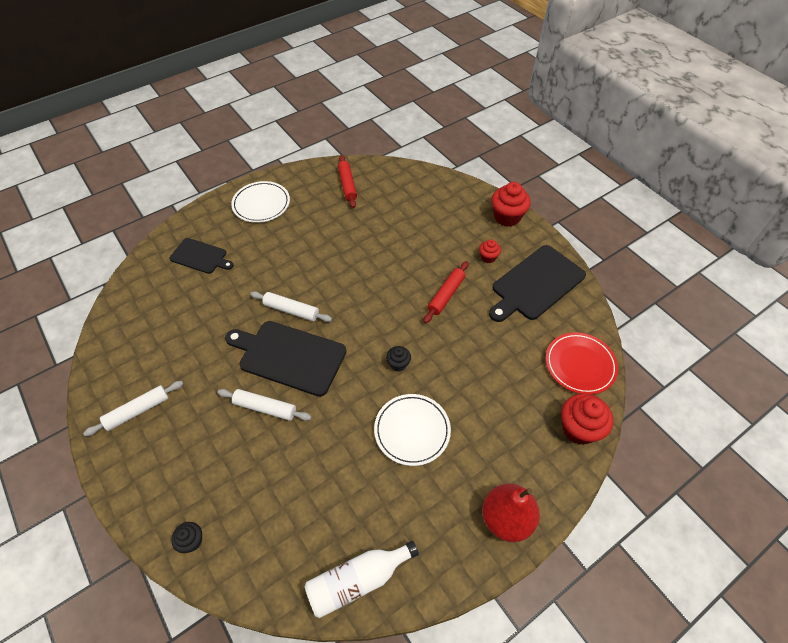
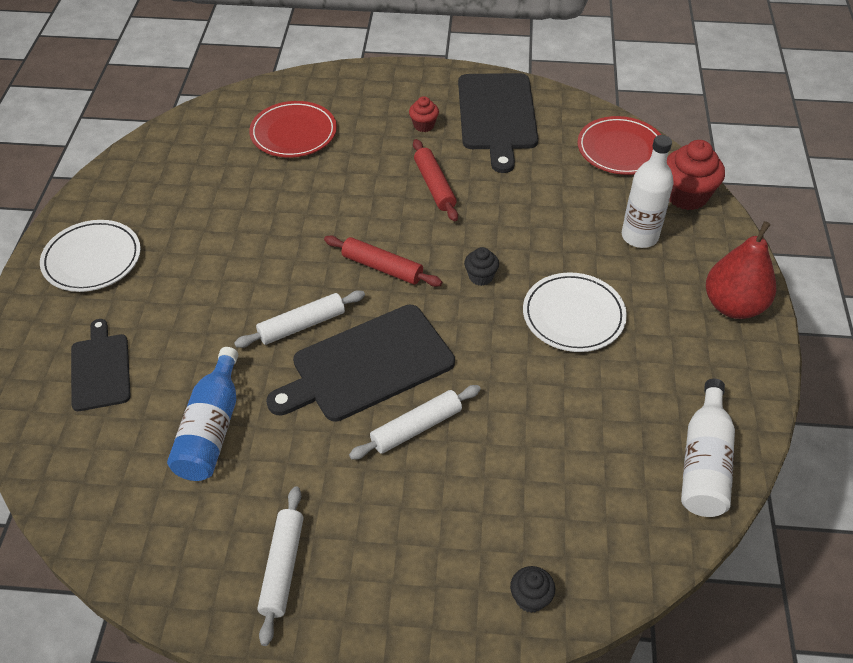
camera: 50 degrees left, 5 degrees down
black cutting board [169,238,234,274] -> black cutting board turned 75 degrees counterclockwise [71,319,131,411]
red rolling pin [338,155,357,208] -> red rolling pin moved to [324,235,442,287]
red cupcake [491,182,531,227] -> none
none -> blue bottle [167,347,238,481]
none -> red plate [249,101,337,158]
none -> white bottle [622,135,674,248]

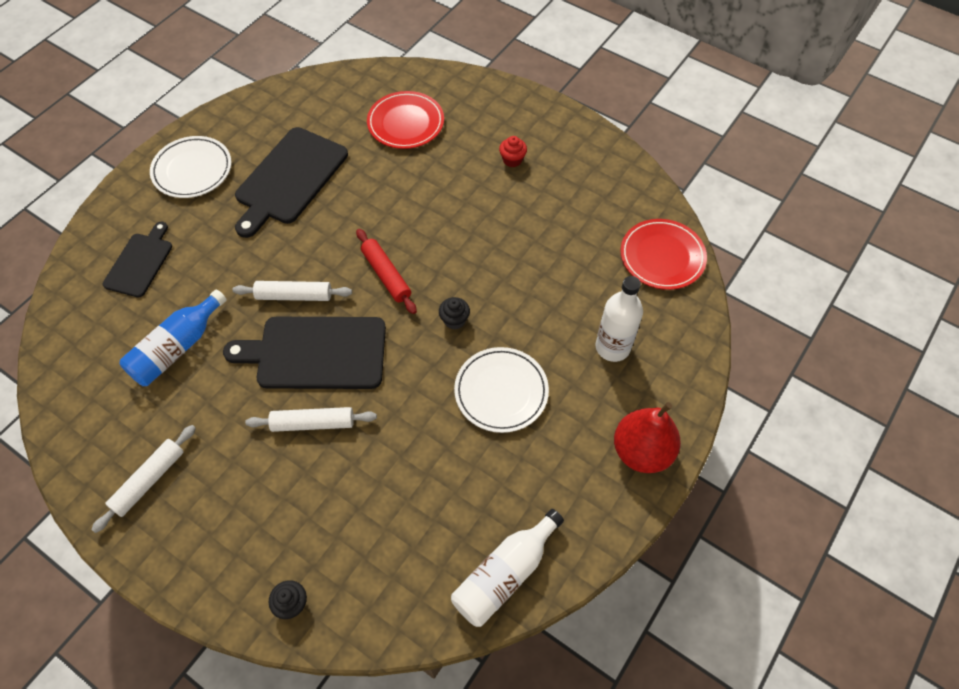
camera: 30 degrees right, 10 degrees up
red rolling pin [413,139,458,222] -> none
black cutting board [458,73,538,173] -> black cutting board moved to [235,127,348,238]
red cupcake [667,140,725,210] -> none

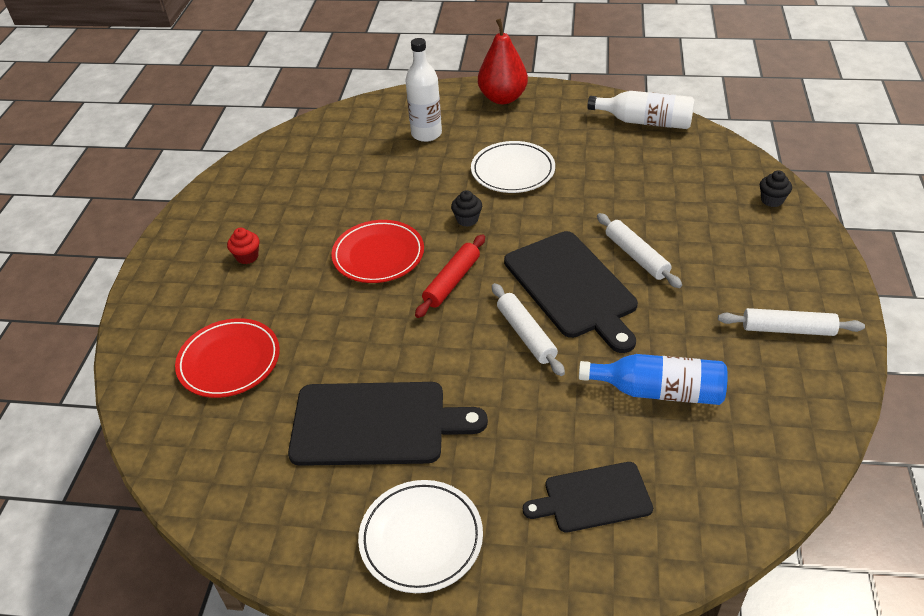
camera: 115 degrees left, 15 degrees down
red plate [620,219,707,290] -> red plate moved to [331,220,424,283]

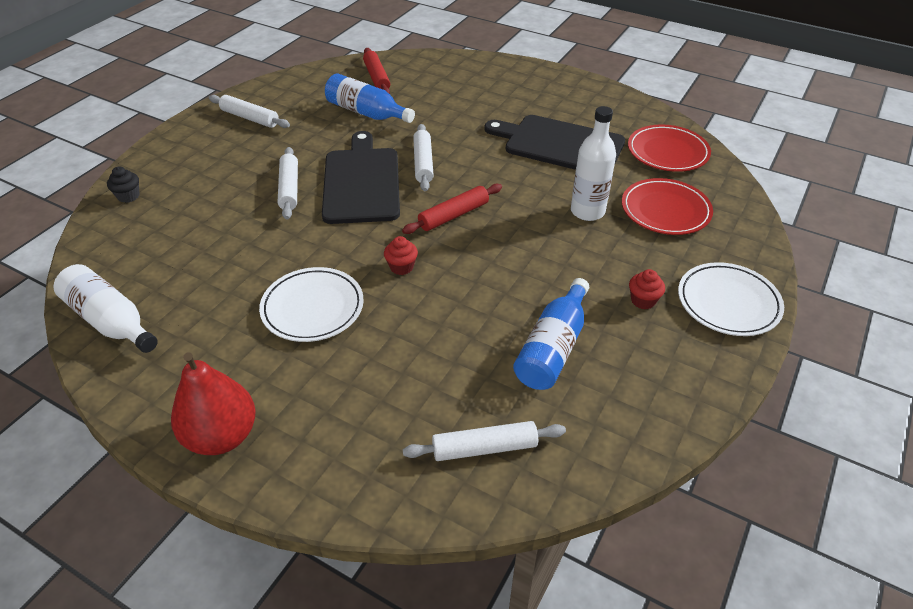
camera: 160 degrees left, 0 degrees up
red plate [331,220,424,283] -> red plate moved to [628,124,711,172]
white plate [358,480,483,593] -> white plate moved to [678,262,784,336]
white bottle [405,38,442,142] -> white bottle moved to [571,106,616,221]
black cupcake [451,190,482,227] -> red cupcake [384,236,418,275]
black cutting board [523,462,653,533] -> none
none -> red rolling pin [363,48,390,94]
none -> white rolling pin [403,421,566,461]
none -> blue bottle [513,278,589,390]

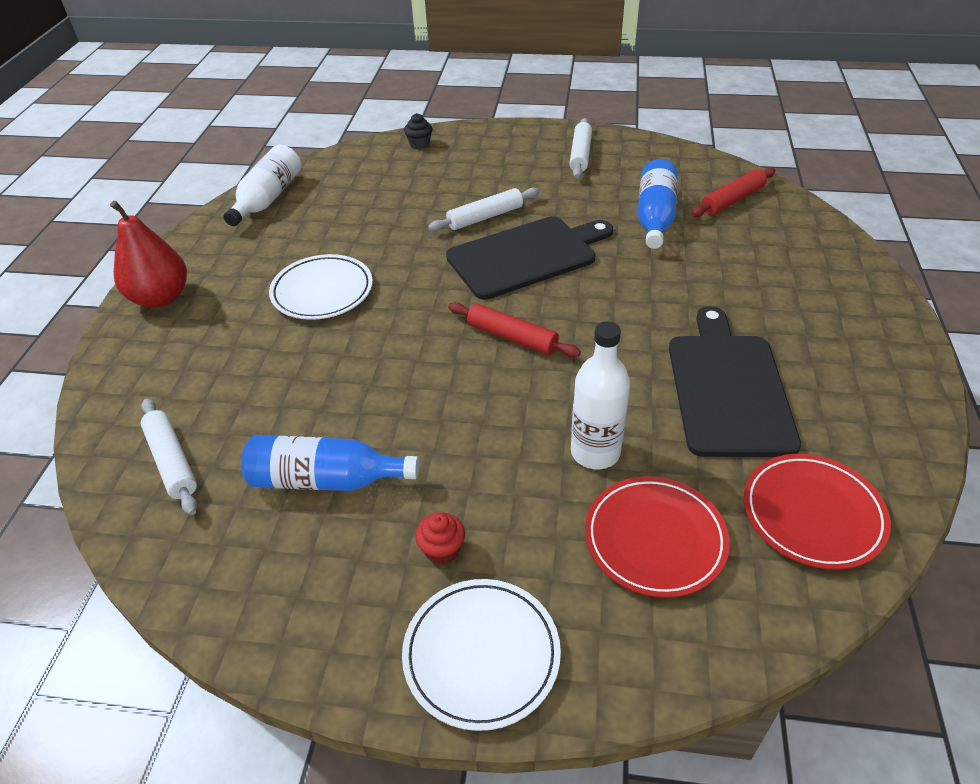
camera: 70 degrees right, 0 degrees up
red cupcake [384,236,418,275] -> none
white rolling pin [413,124,434,191] -> none

